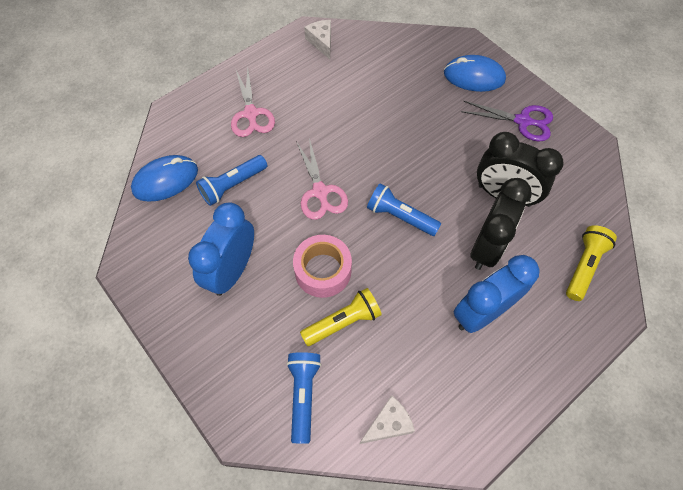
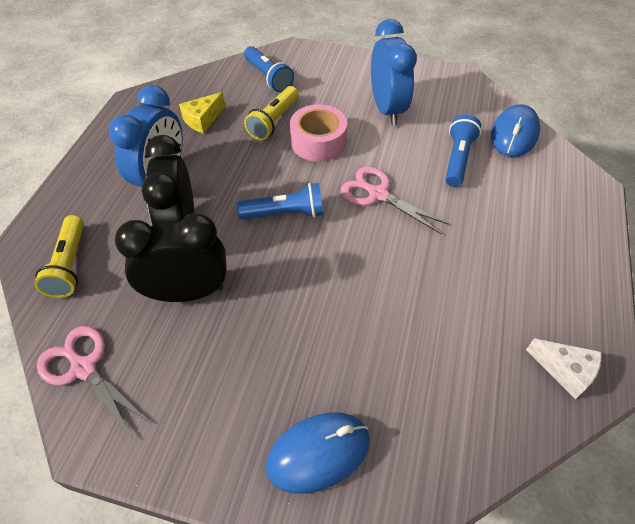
camera: 145 degrees right, 10 degrees down
pink scissors [231,68,275,137] -> pink scissors moved to [37,326,152,437]
white cheese [360,395,415,444] -> none
purple scissors [461,101,553,141] -> none
none -> yellow cheese [179,92,225,134]

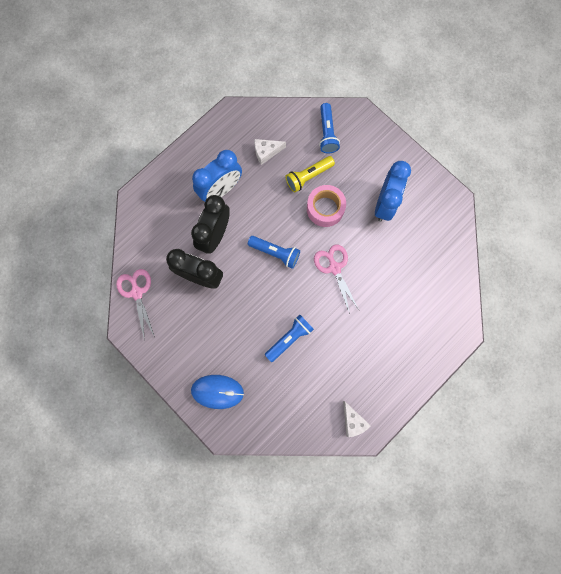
camera: 30 degrees right, 25 degrees up
yellow flashlight [34,215,84,298] -> none
yellow cheese [179,92,225,134] -> white cheese [255,139,286,165]
blue flashlight [445,114,481,187] -> blue flashlight moved to [265,315,314,362]
blue mouse [491,104,540,157] -> none

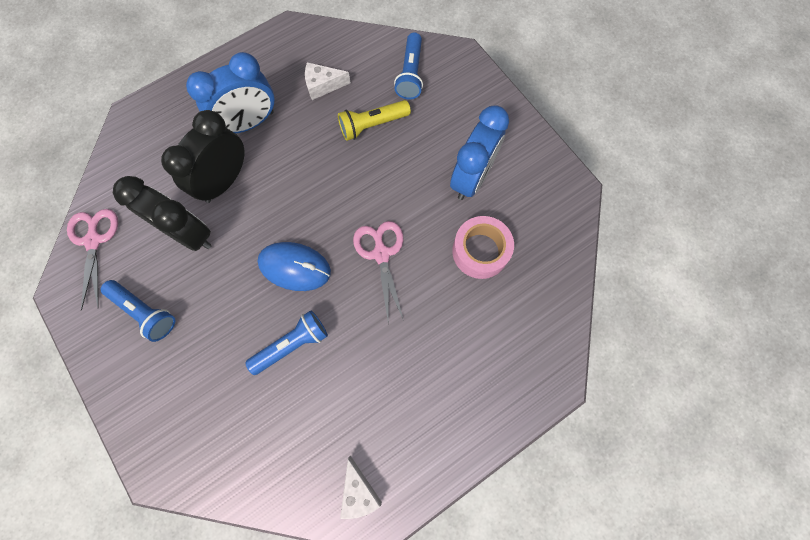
camera: 10 degrees right, 5 degrees down
blue mouse [191,375,244,409] -> blue mouse moved to [257,242,331,291]
blue flashlight [248,236,300,269] -> blue flashlight moved to [101,280,175,342]
pink tape [307,185,346,227] -> pink tape moved to [452,216,514,279]

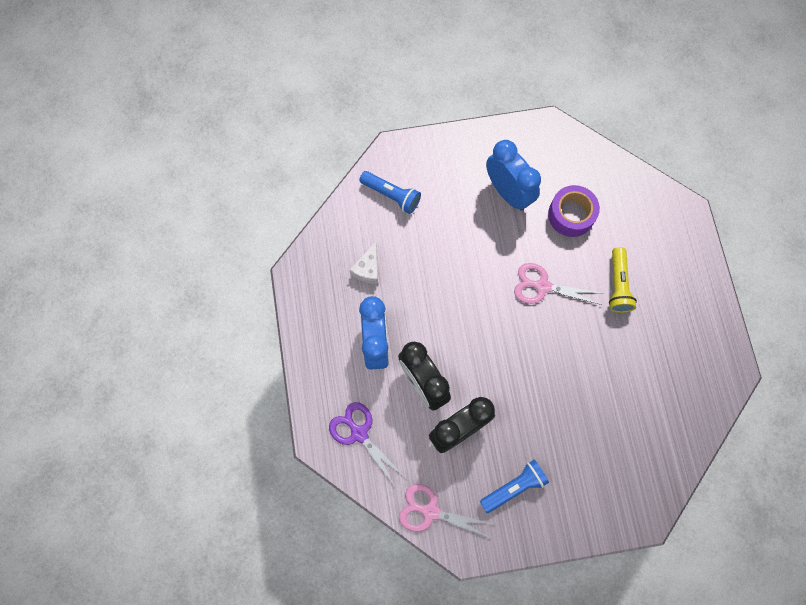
camera: 65 degrees left, 0 degrees up
blue flashlight [245,310,328,375] -> none
blue mouse [257,242,331,291] -> none
yellow flashlight [338,100,411,141] -> yellow flashlight moved to [609,247,637,313]
white cheese [340,456,382,519] -> none
pink tape [452,216,514,279] -> purple tape [548,185,600,237]
none -> purple scissors [329,402,404,488]

